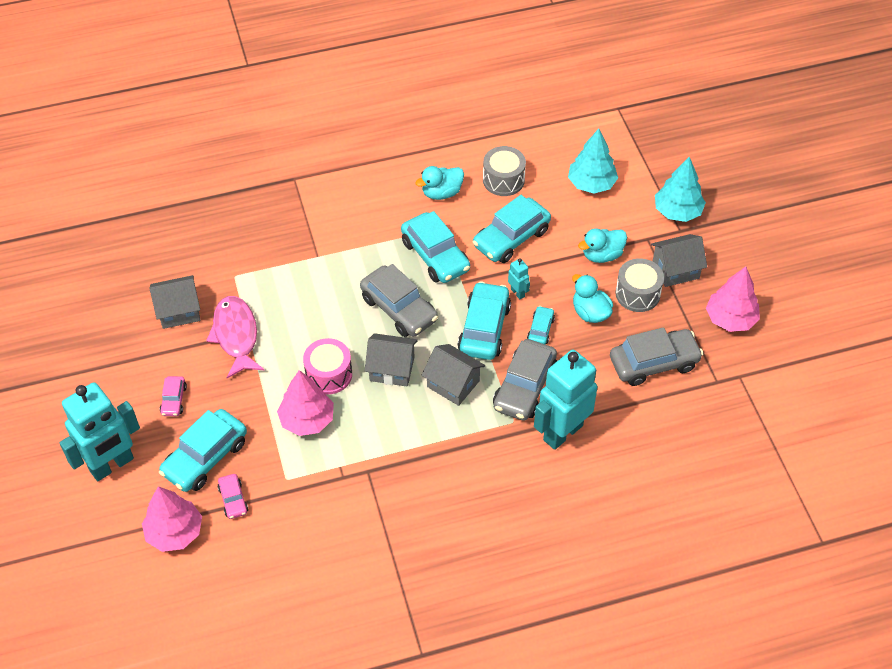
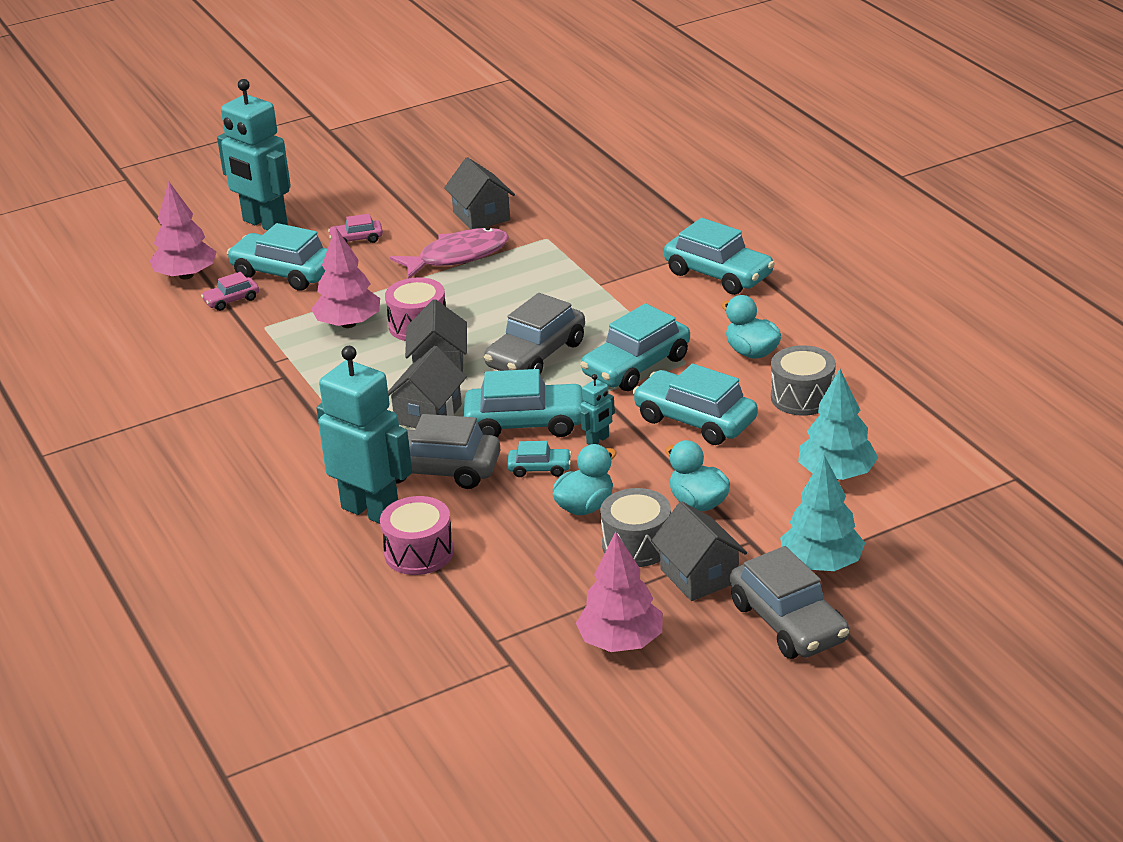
camera: 80 degrees right, 20 degrees down
grey car [610,327,703,386] -> grey car moved to [730,546,849,659]
none -> pink drum [380,496,454,575]
none -> turquoise car [664,218,775,295]

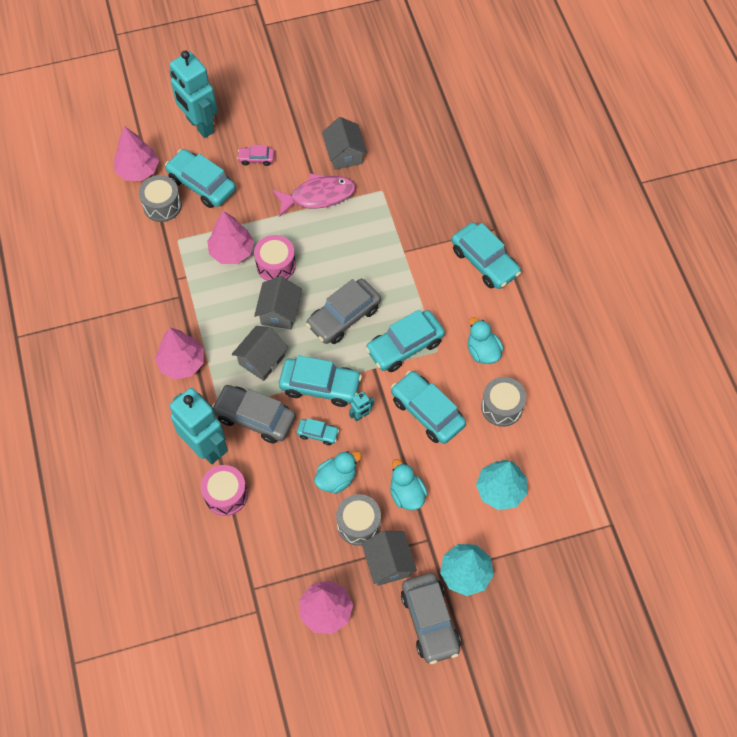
camera: 10 degrees right, 30 degrees up
pink car [201,272,259,311] -> grey drum [139,175,182,222]
none -> pink tree [155,328,204,380]

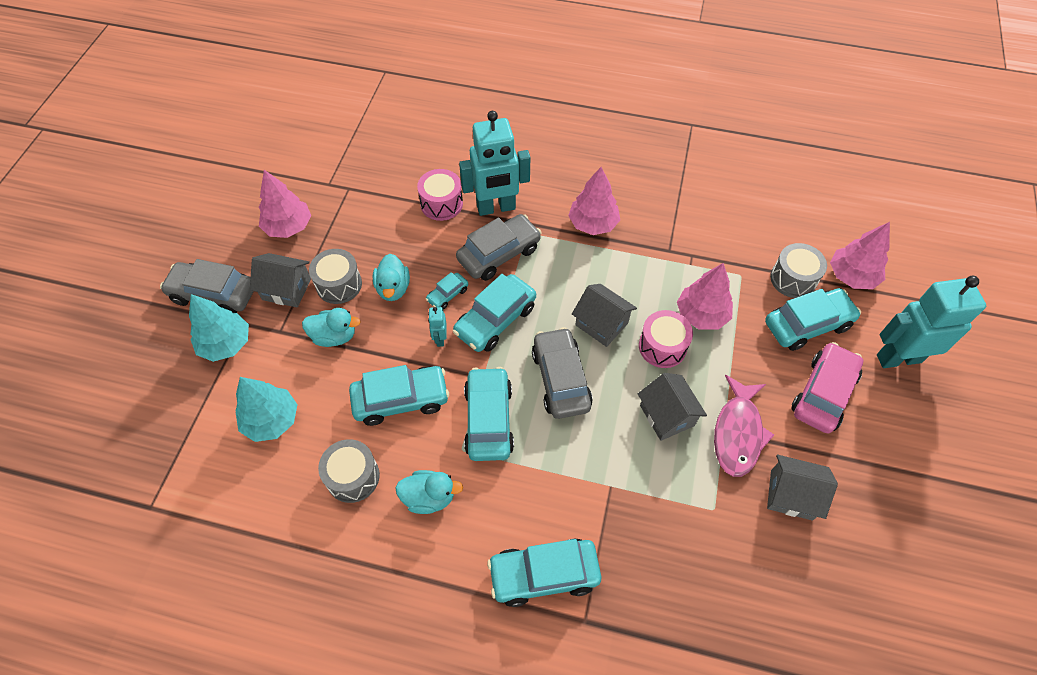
camera: 120 degrees right, 5 degrees down
grey house [232,326,288,381] -> grey house moved to [638,373,707,441]
pink car [237,145,275,166] -> pink car [791,342,863,433], size x1.98

